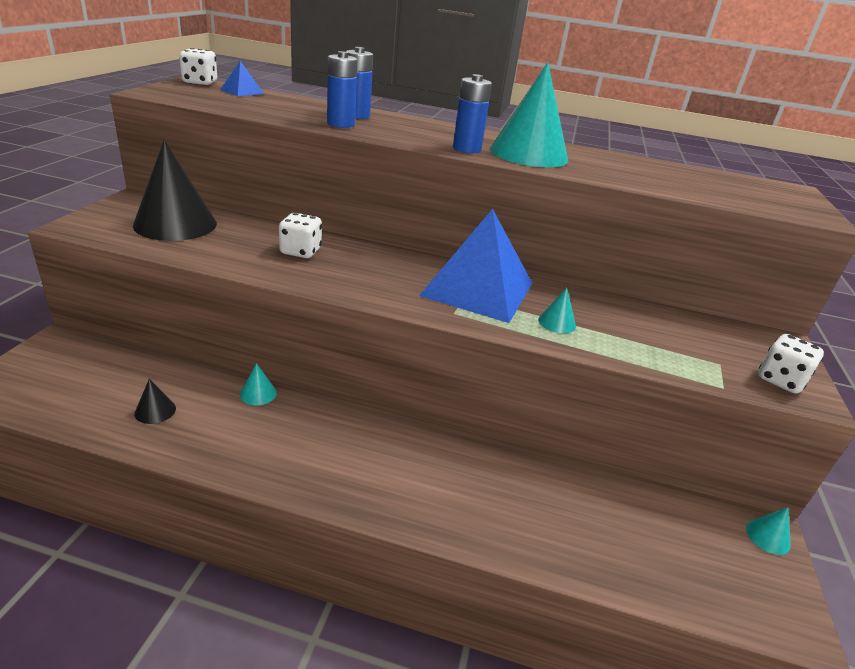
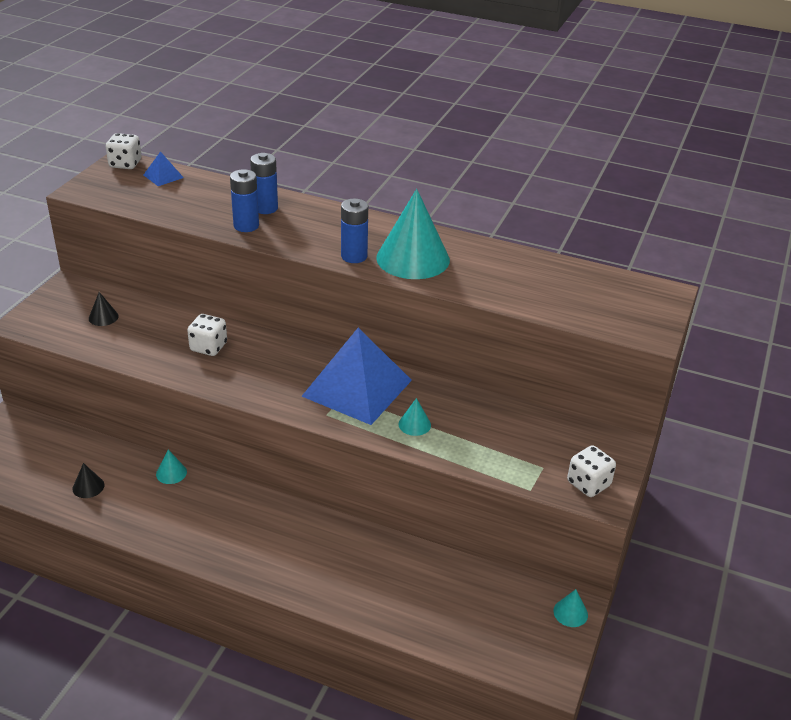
camera: 10 degrees right, 5 degrees up
black cone [133,140,217,241] -> black cone [89,292,119,326], size x0.42

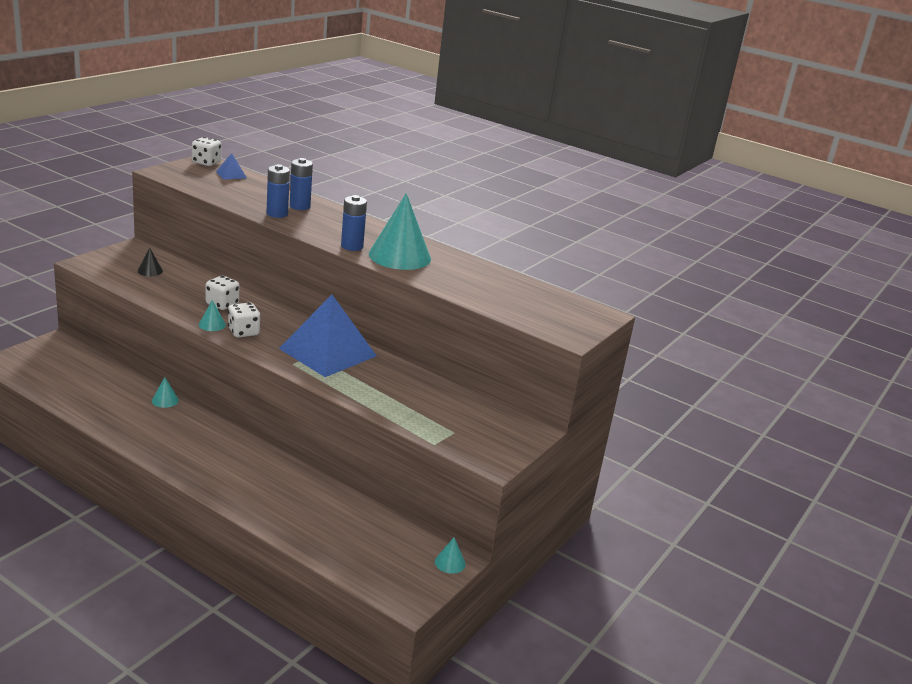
camera: 10 degrees right, 10 degrees down
black cone [73,463,104,498] -> none
turquoise cone [399,398,431,436] -> turquoise cone moved to [199,300,226,331]
white dice [567,445,616,497] -> white dice moved to [228,303,261,338]

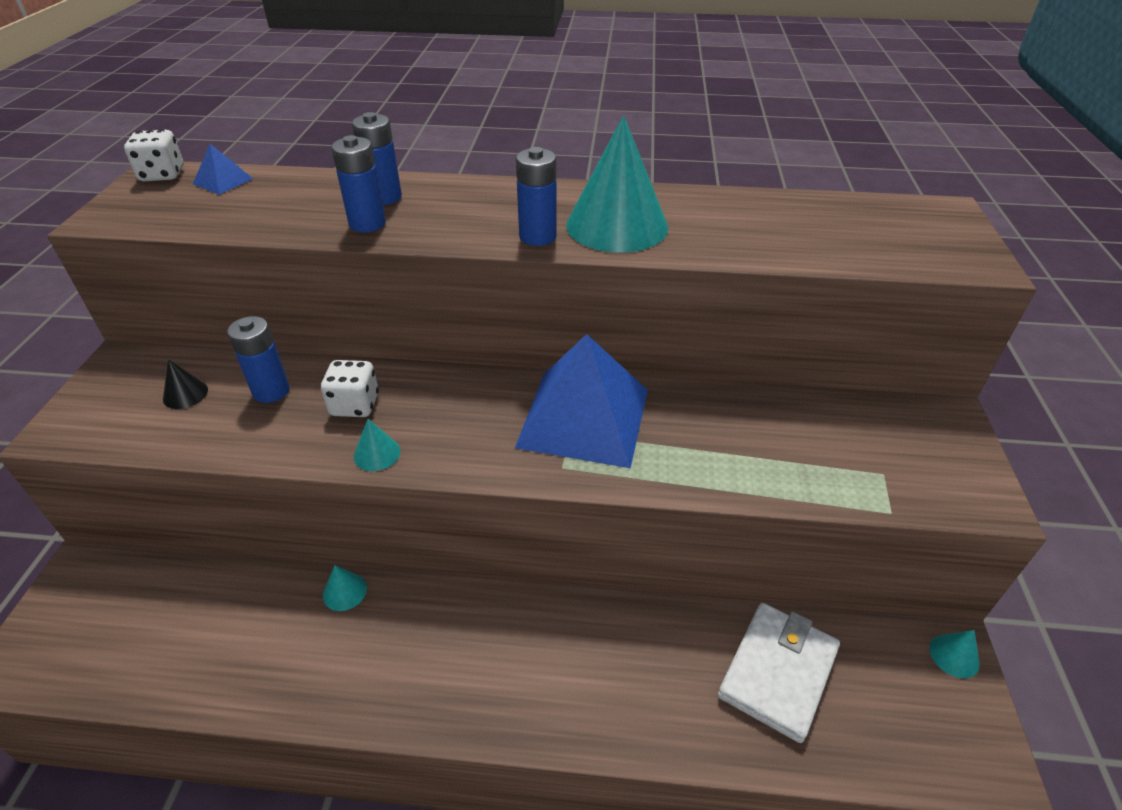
camera: 25 degrees left, 15 degrees up
white dice [228,303,261,338] -> none
none -> blue battery [227,316,290,403]
none -> white wallet [718,603,840,743]

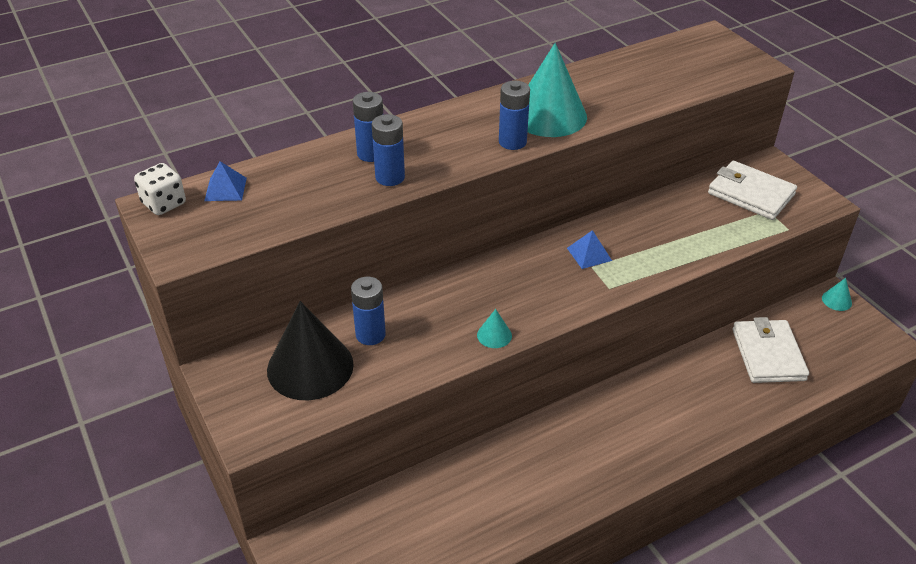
camera: 35 degrees left, 0 degrees up
black cone [163,359,208,409] -> black cone [267,301,354,400], size x2.38
white dice [321,360,379,417] -> none
turquoise cone [323,565,367,611] -> none
blue pyramid [515,334,648,468] -> blue pyramid [567,230,612,269], size x0.41
none -> white wallet [708,161,797,220]

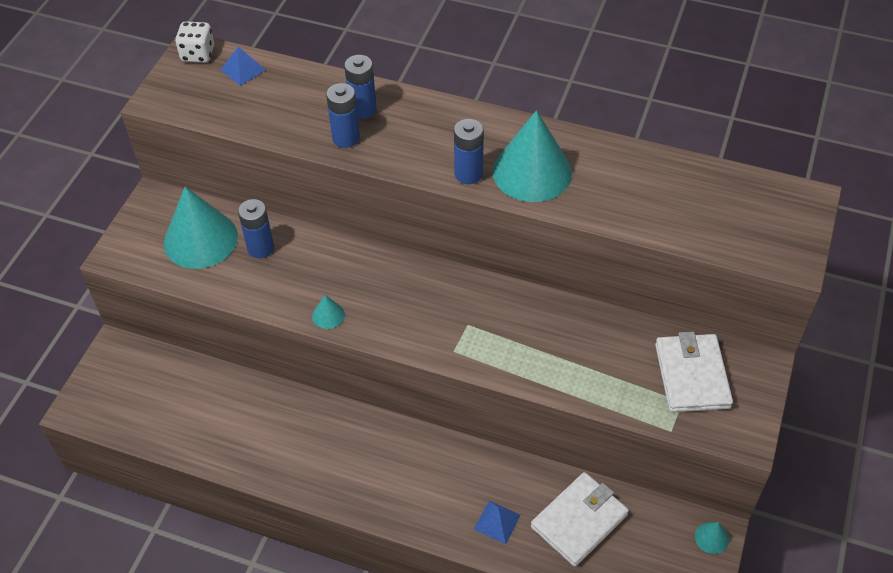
camera: 50 degrees right, 10 degrees up
black cone [267,301,354,400] -> turquoise cone [164,187,238,269]
blue pyramid [567,230,612,269] -> blue pyramid moved to [474,501,521,544]

